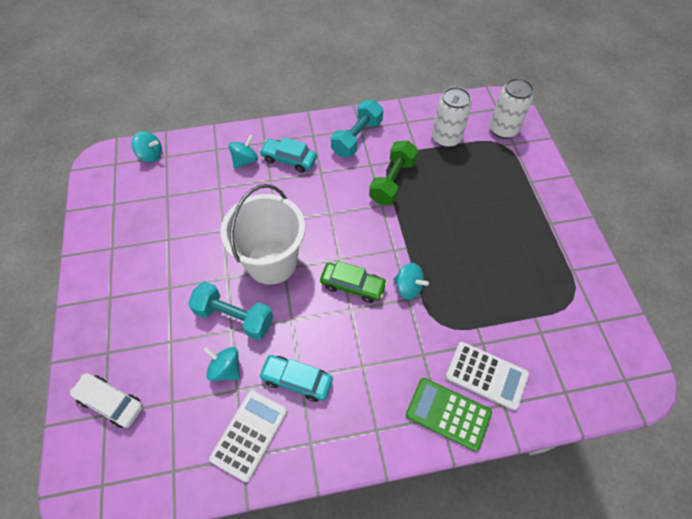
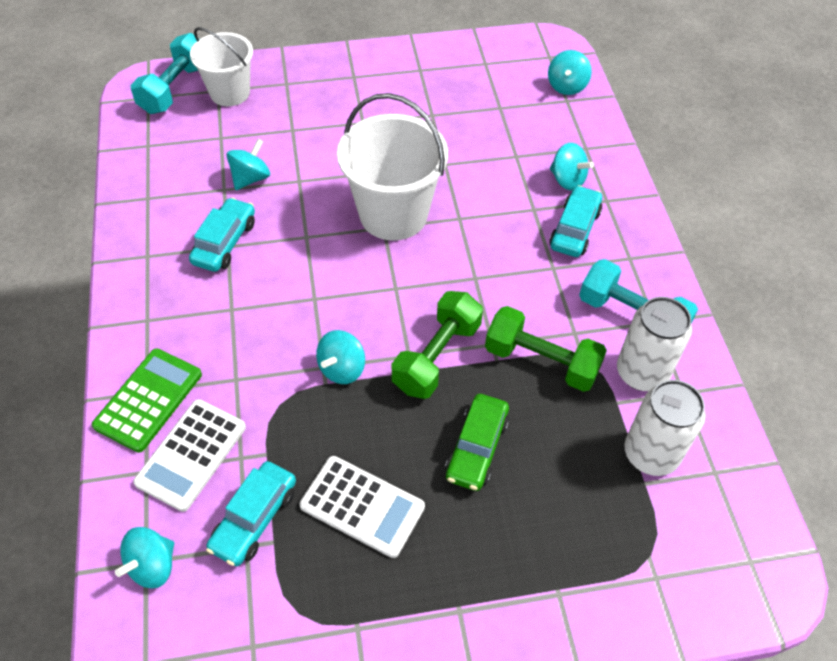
camera: 90 degrees right, 5 degrees down
white car [70,373,143,428] -> white bucket [190,27,253,106]
turquoise dumbbell [188,282,273,340] -> turquoise dumbbell moved to [131,33,199,114]
white calculator [209,390,287,482] -> white calculator moved to [299,456,425,558]
green car [320,261,387,303] -> green car moved to [445,394,509,491]
white can [490,78,534,139] -> white can moved to [617,297,692,391]
none -> turquoise spinning top [115,527,174,588]
none -> turquoise car [206,461,296,566]
none -> green dumbbell [392,291,483,399]

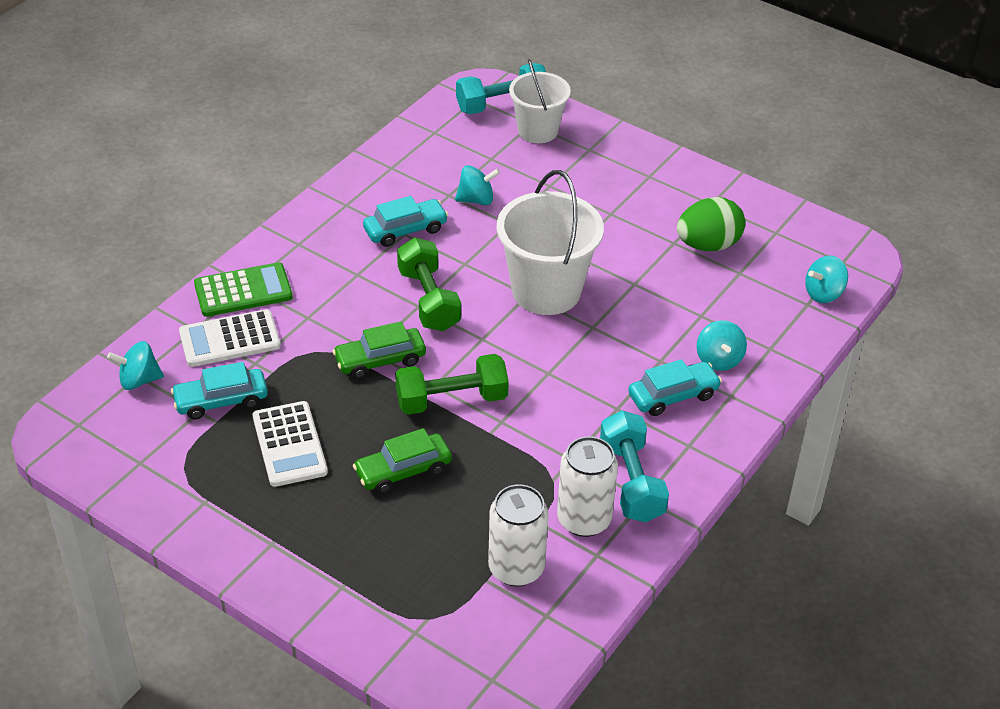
camera: 45 degrees right, 10 degrees down
turquoise spinning top [316,330,365,384] -> green car [332,321,426,379]
green dumbbell [485,306,607,392] -> green dumbbell moved to [397,237,461,332]
none -> green egg [677,197,745,251]

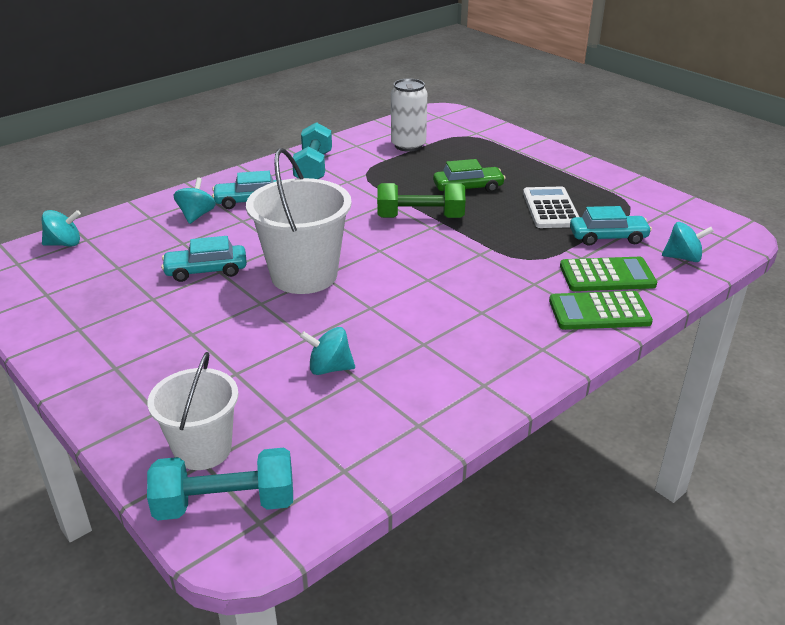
camera: 165 degrees left, 10 degrees down
white calculator [179,309,281,367] -> green calculator [560,257,657,291]
green car [332,321,426,379] -> none
turquoise car [363,196,448,247] -> turquoise car moved to [161,236,247,282]
green dumbbell [397,237,461,332] -> none
white can [557,436,618,537] -> none
green egg [677,197,745,251] -> none

